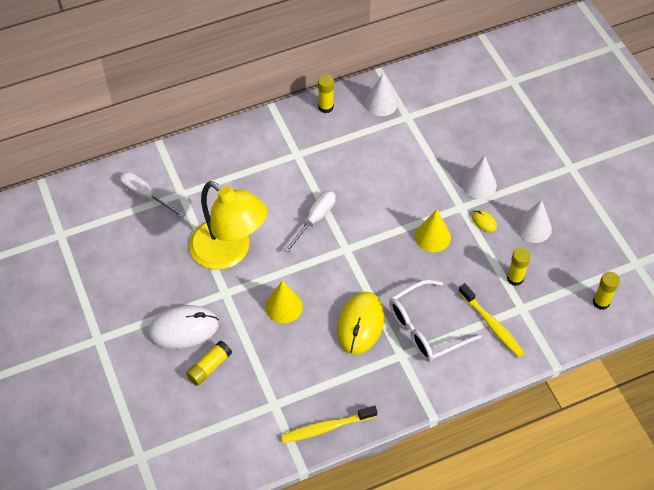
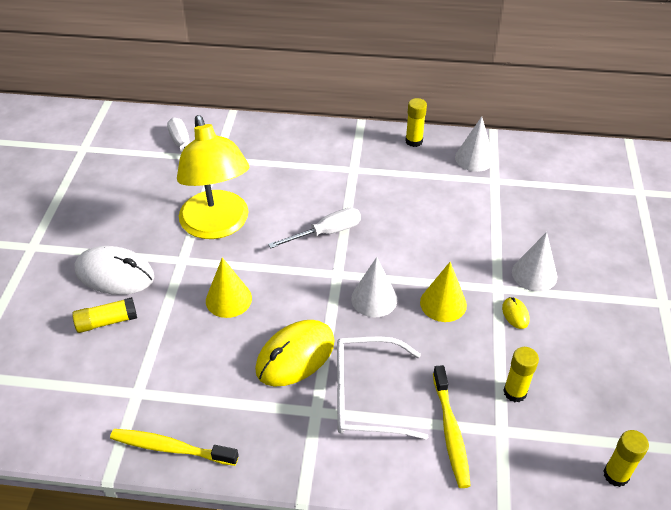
camera: 30 degrees right, 10 degrees down
white cone [516,200,552,243] -> white cone moved to [351,257,397,317]

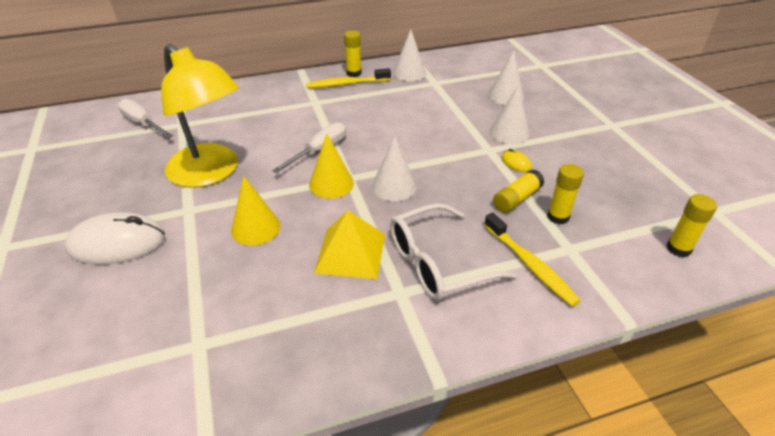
camera: 25 degrees left, 5 degrees down
yellow glue stick [72,297,137,333] -> yellow glue stick moved to [493,169,544,213]
yellow toothbrush [110,429,239,466] -> yellow toothbrush moved to [306,68,391,88]
yellow mouse [255,320,335,387] -> yellow pyramid [314,210,385,279]
yellow cone [420,262,467,322] -> yellow cone moved to [309,134,354,198]
none -> white cone [488,50,524,105]

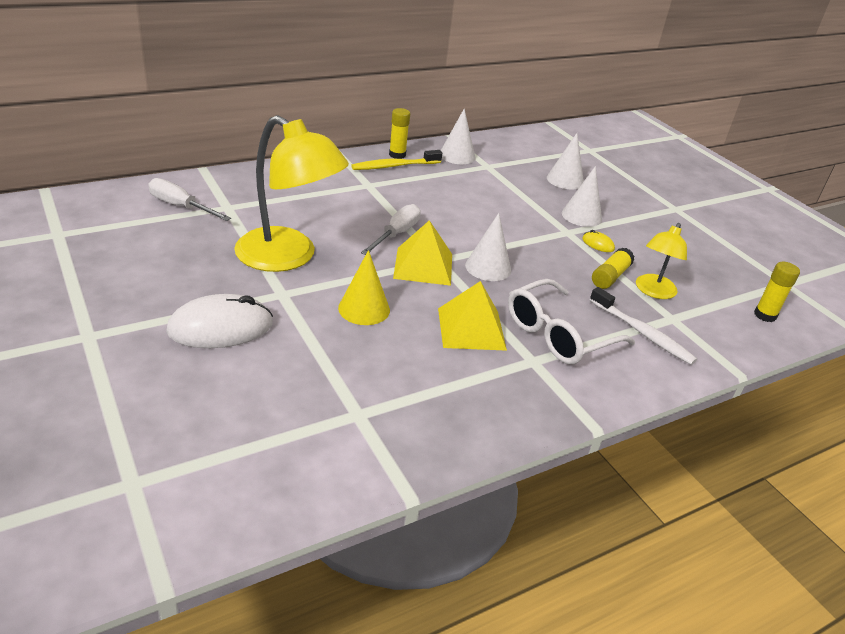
camera: 15 degrees left, 5 degrees down
yellow cone [309,134,354,198] -> yellow pyramid [393,220,452,286]
yellow toothbrush [484,213,581,307] -> white toothbrush [590,287,697,365]
yellow glue stick [547,164,584,224] -> yellow lamp [636,223,687,299]

